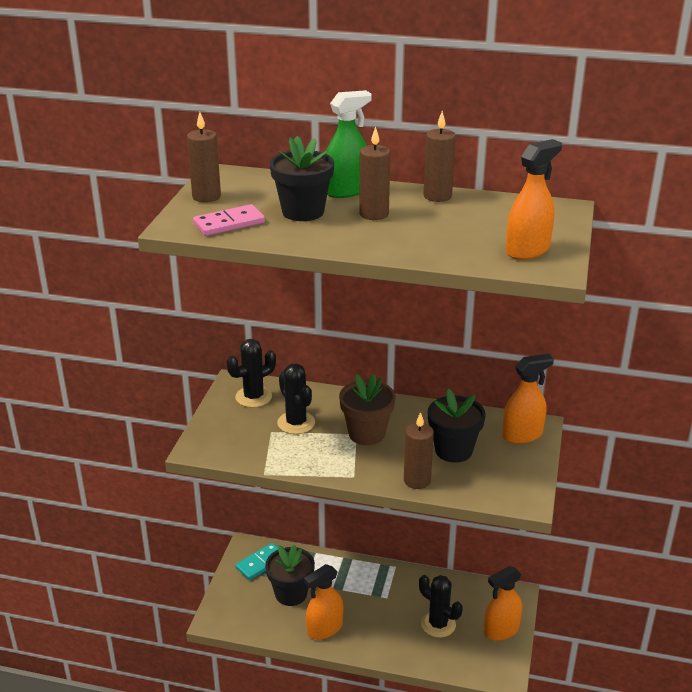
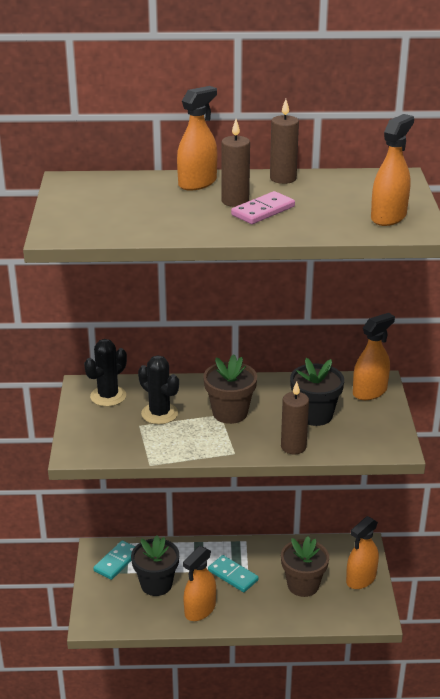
camera: 15 degrees left, 0 degrees up
brown candle [187,112,221,203] -> none
pink domino [193,204,265,236] -> pink domino moved to [231,191,295,224]
black flower pot [270,136,334,221] -> none
green spray bottle [326,90,372,198] -> orange spray bottle [177,86,217,190]
black cactus [419,575,463,638] -> brown flower pot [281,536,329,597]
none -> turquoise domino [208,555,259,592]

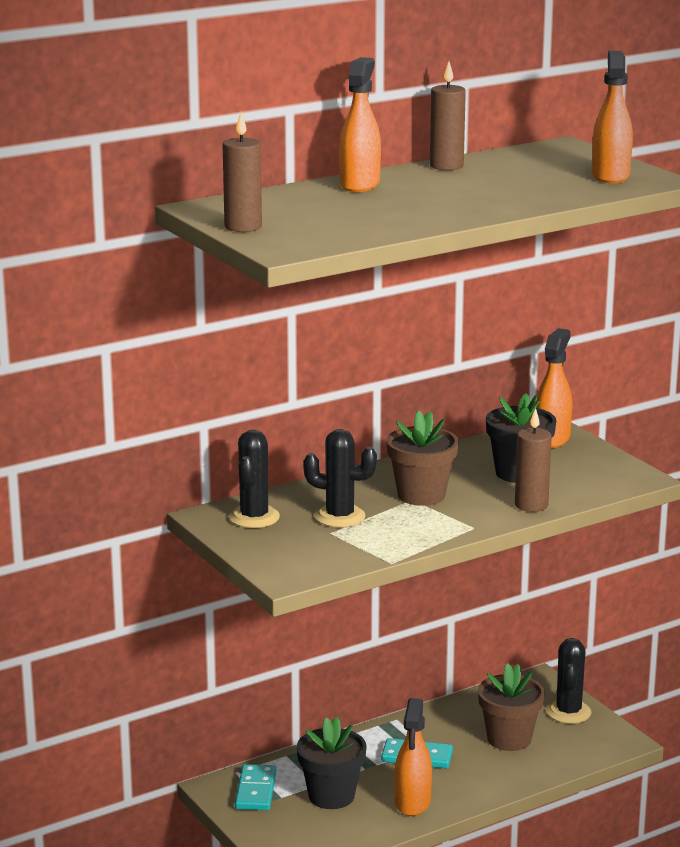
camera: 30 degrees left, 10 degrees down
brown candle [221,119,250,207] -> brown candle moved to [223,113,262,232]
pink domino [231,191,295,224] -> none
orange spray bottle [346,516,379,589] -> black cactus [546,638,591,724]

